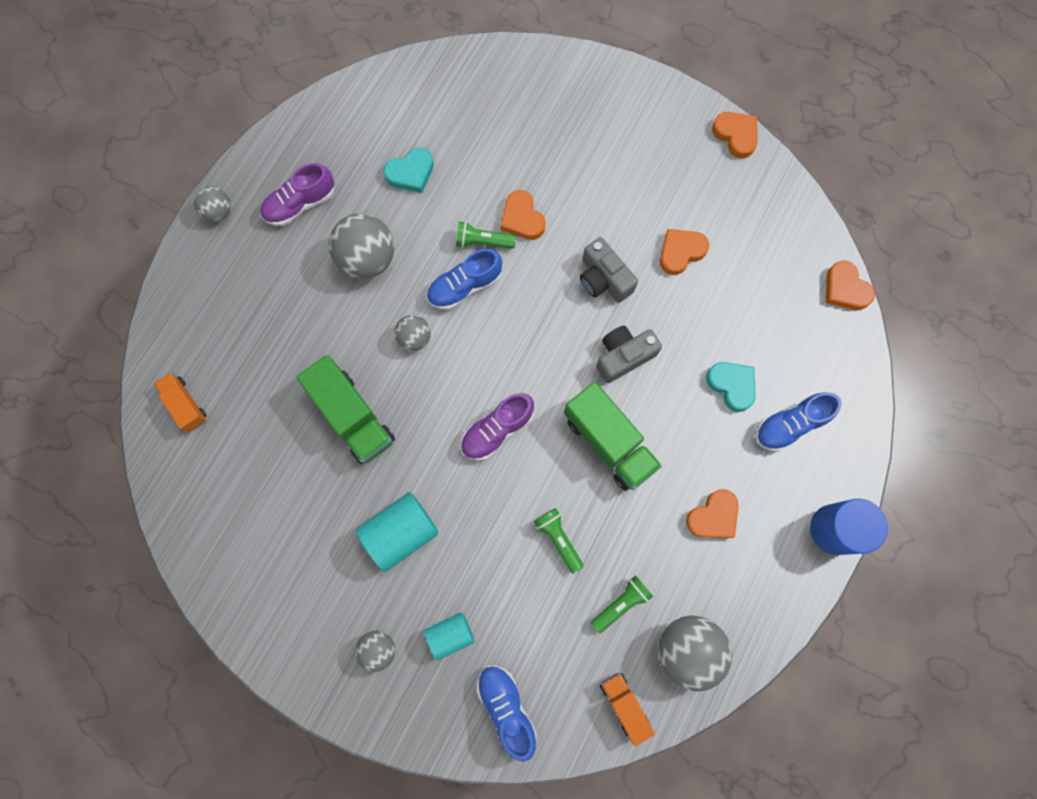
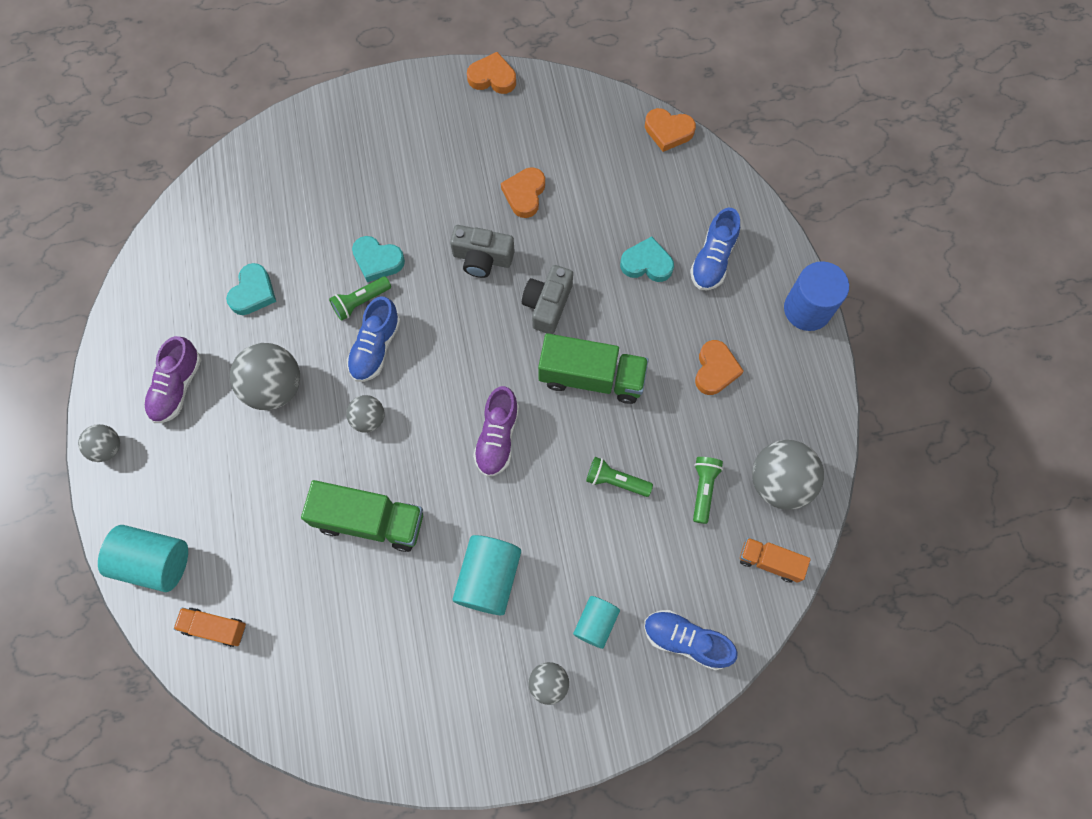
camera: 40 degrees left, 5 degrees down
orange heart [500,190,545,240] -> turquoise heart [352,236,405,282]
none -> turquoise cylinder [98,525,188,592]

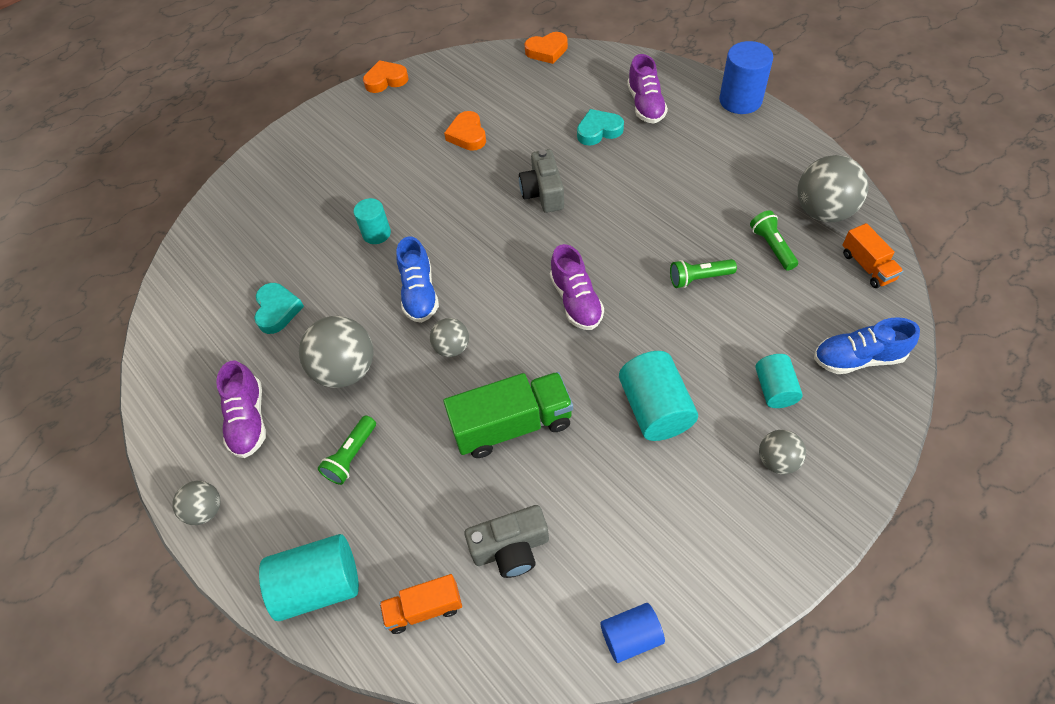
camera: 25 degrees left, 15 degrees down
green flashlight [329,276,391,321] -> green flashlight moved to [318,416,376,485]
turquoise heart [352,236,405,282] -> turquoise cylinder [354,198,391,244]
grey camera [450,225,515,278] -> grey camera moved to [464,505,549,578]
green truck [538,333,649,404] -> none
blue shoe [690,208,740,290] -> purple shoe [627,54,668,123]
orange heart [695,340,744,395] -> none
orange truck [740,538,811,583] -> orange truck turned 105 degrees counterclockwise [842,223,903,288]
none -> blue cylinder [600,603,665,663]

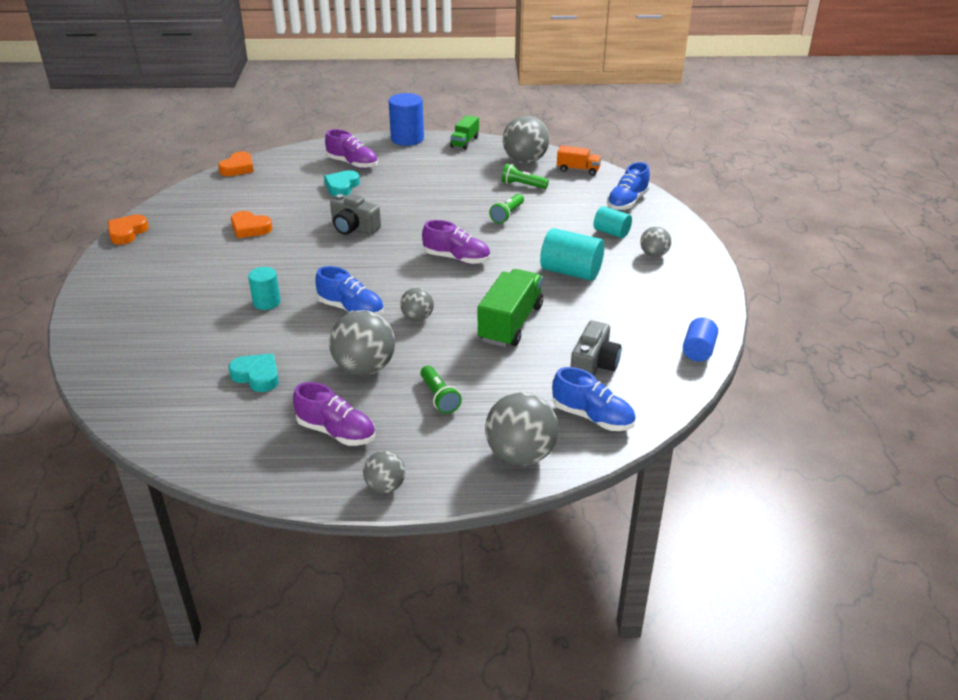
camera: 55 degrees left, 20 degrees down
turquoise cylinder [259,534,359,621] -> grey ball [485,392,558,466]
orange truck [379,574,462,634] -> blue shoe [552,367,636,431]
none -> green truck [450,115,479,150]

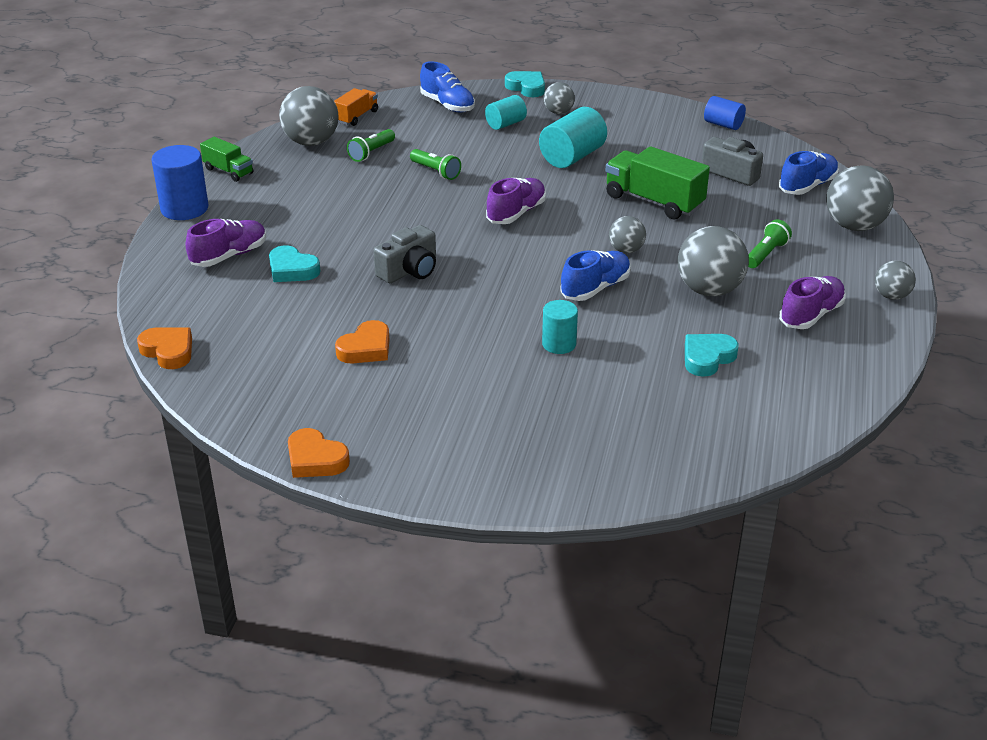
camera: 75 degrees left, 0 degrees up
green flashlight [420,366,462,414] -> green flashlight turned 45 degrees counterclockwise [748,220,792,268]
none -> turquoise heart [505,71,545,97]

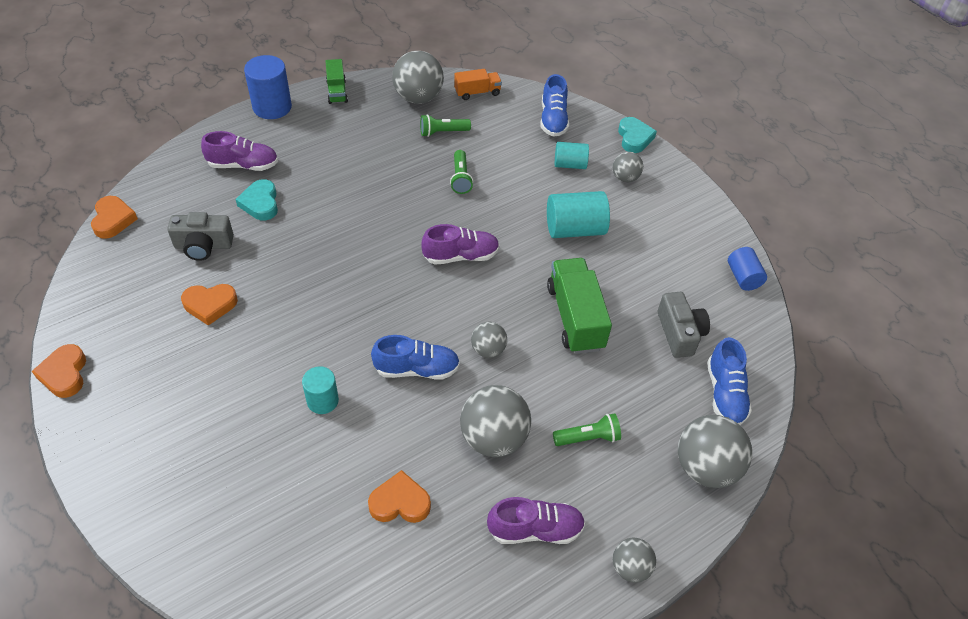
camera: 40 degrees right, 15 degrees up
grey camera [373,225,436,283] -> grey camera moved to [168,212,234,261]
turquoise heart [685,334,739,377] -> orange heart [368,470,431,523]
blue shoe [779,151,839,195] -> blue shoe turned 90 degrees clockwise [707,337,752,425]

